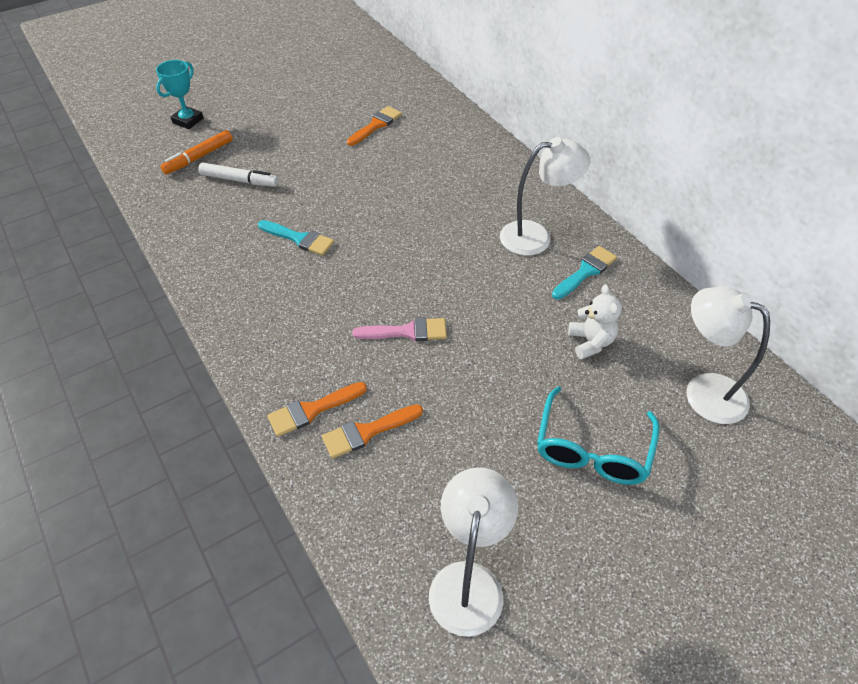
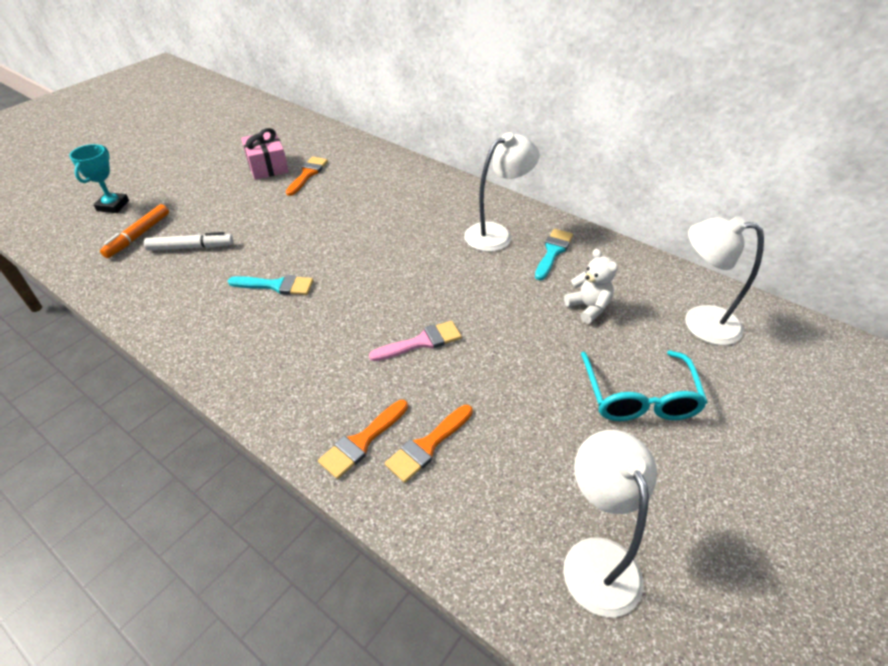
camera: 20 degrees left, 5 degrees down
none -> pink gift [241,128,289,180]

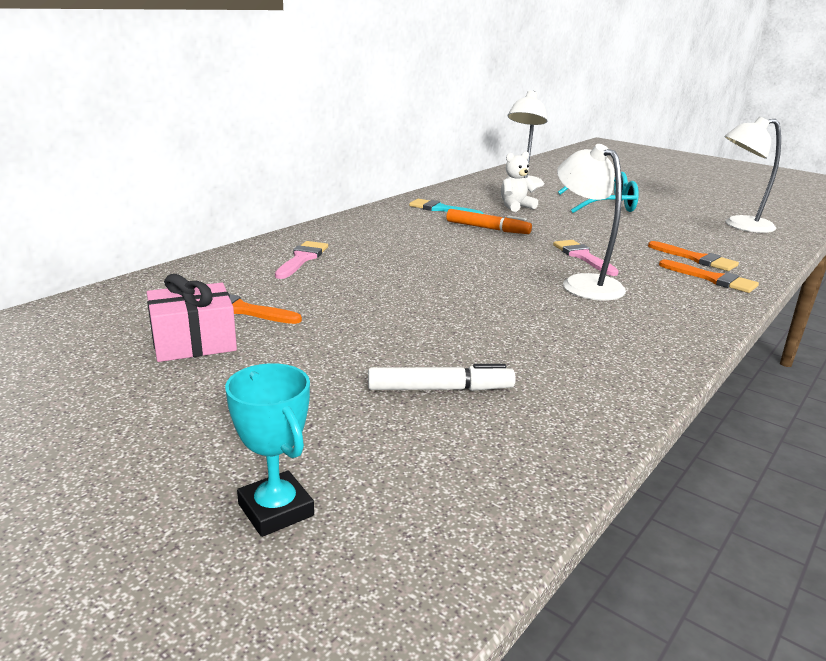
camera: 90 degrees left, 20 degrees down
turquoise trophy [69,144,129,213] -> turquoise trophy turned 45 degrees clockwise [225,363,314,537]
orange marker [100,204,169,258] -> orange marker moved to [447,209,532,234]
white marker [144,232,233,251] -> white marker turned 90 degrees clockwise [368,364,516,391]
turquoise brush [228,275,313,295] -> none
white lamp [464,132,540,252] -> white lamp moved to [557,144,626,301]
none -> pink brush [275,241,328,279]

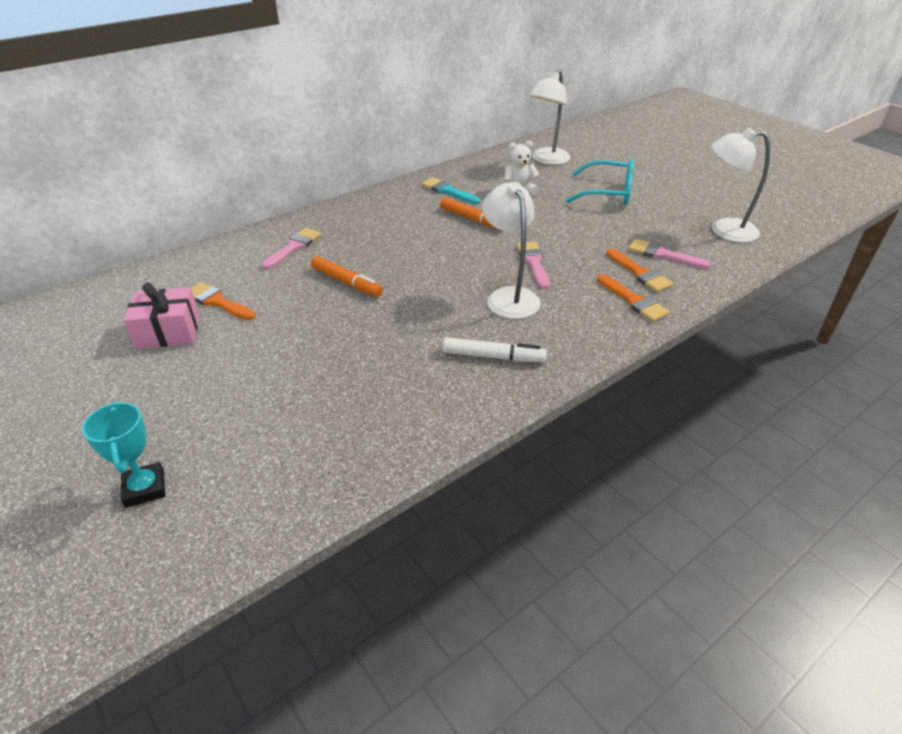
camera: 15 degrees right, 15 degrees up
white marker [368,364,516,391] -> white marker moved to [443,337,547,362]
none -> orange marker [311,256,383,297]
none -> pink brush [628,239,711,269]

